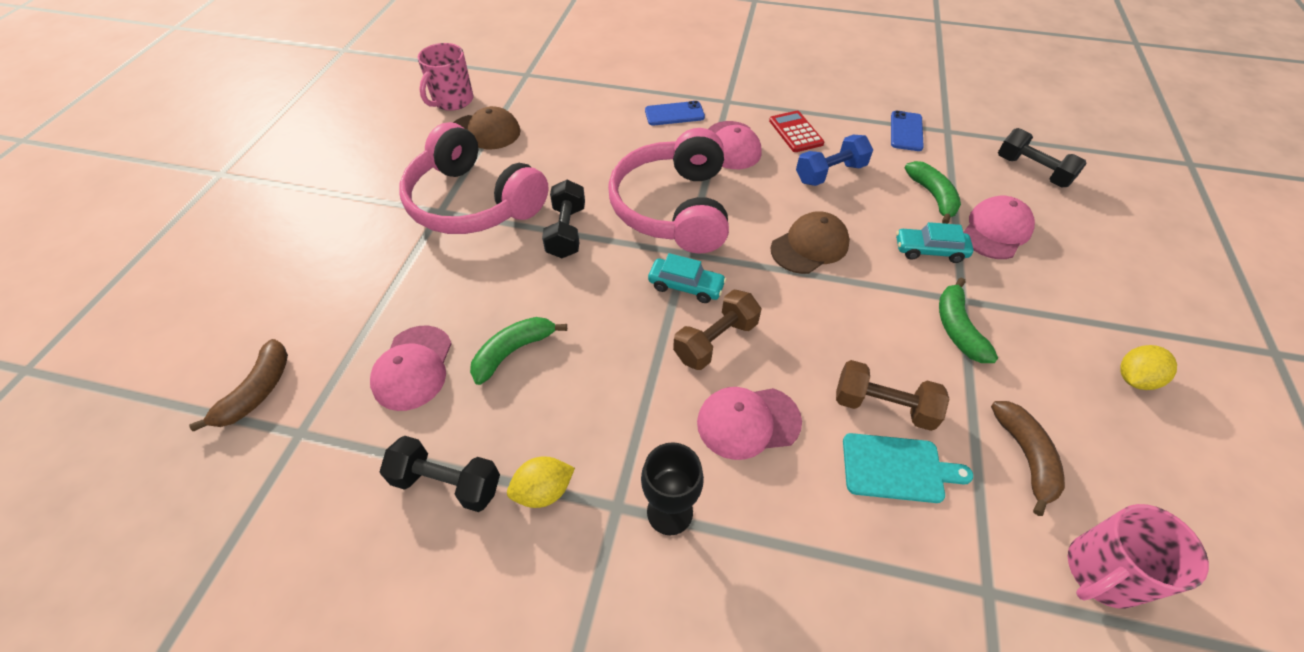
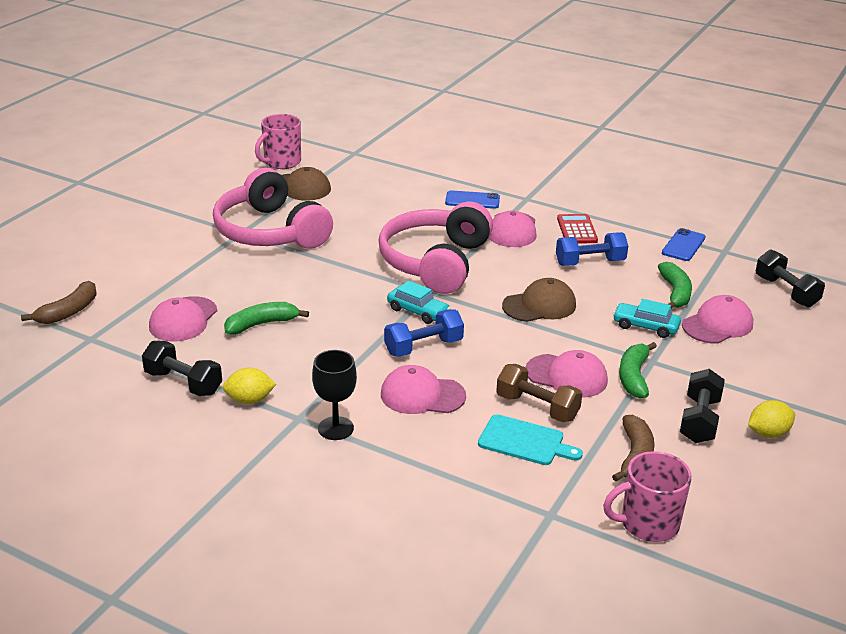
camera: 15 degrees right, 20 degrees down
black dumbbell [542,180,585,258] -> black dumbbell moved to [680,369,725,443]
brown dumbbell [673,289,761,370] -> blue dumbbell [384,309,464,357]
none -> pink cap [525,350,608,398]

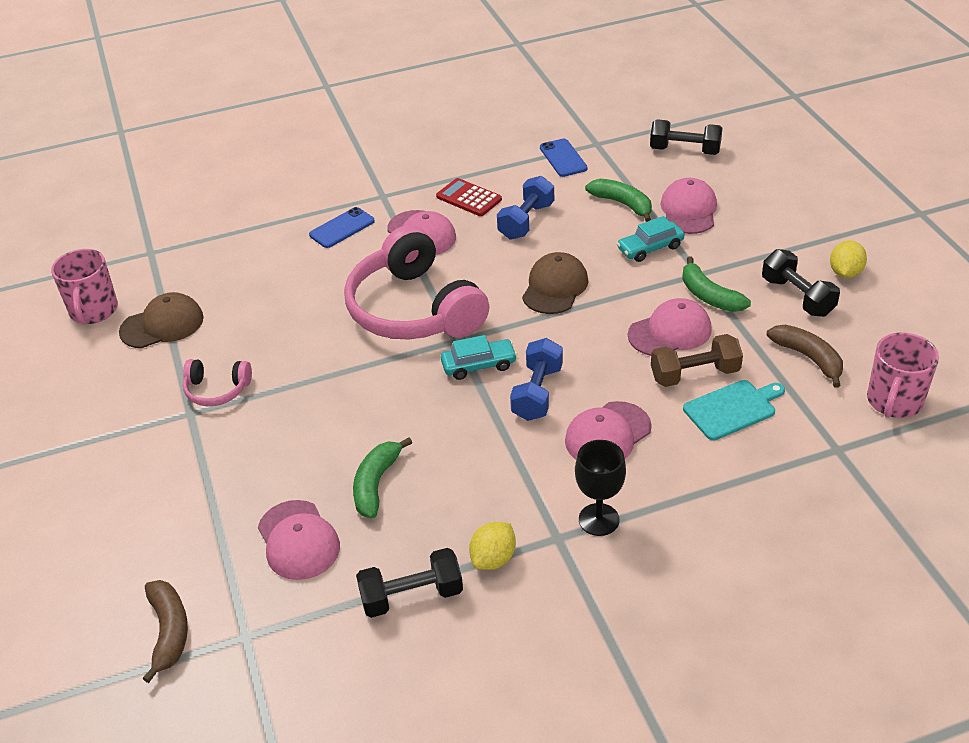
camera: 45 degrees left, 10 degrees up
pink headphones [213,168,333,249] -> pink headphones [183,359,252,406], size x0.45

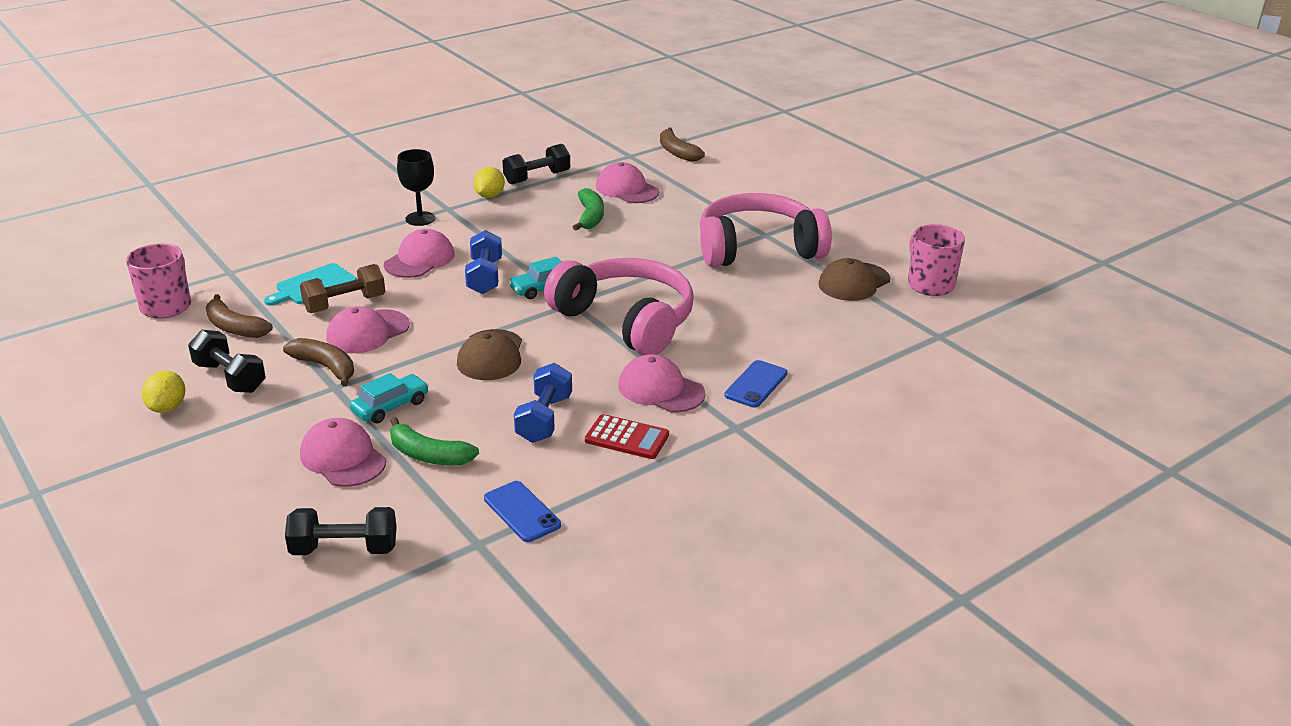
camera: 160 degrees right, 10 degrees down
pink headphones [183,359,252,406] -> pink headphones [700,193,832,267], size x2.22
pink cap [660,178,717,234] -> pink cap turned 150 degrees clockwise [300,418,386,487]
green banana [682,256,751,312] -> brown banana [283,338,354,386]

